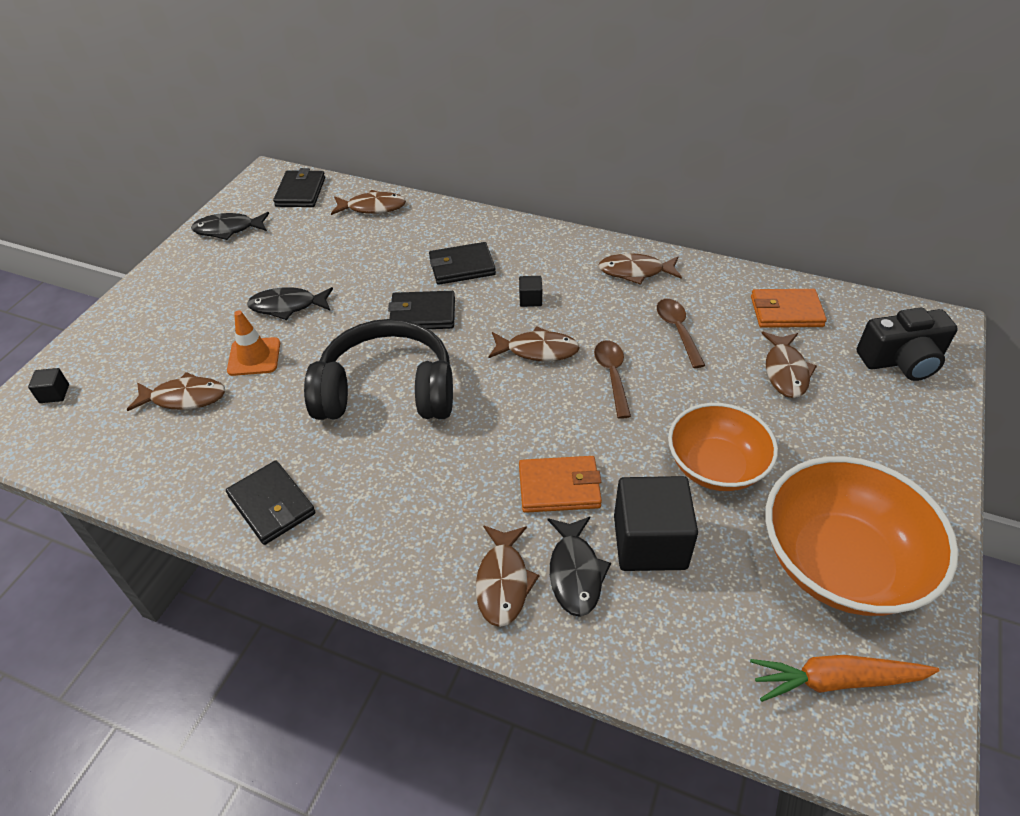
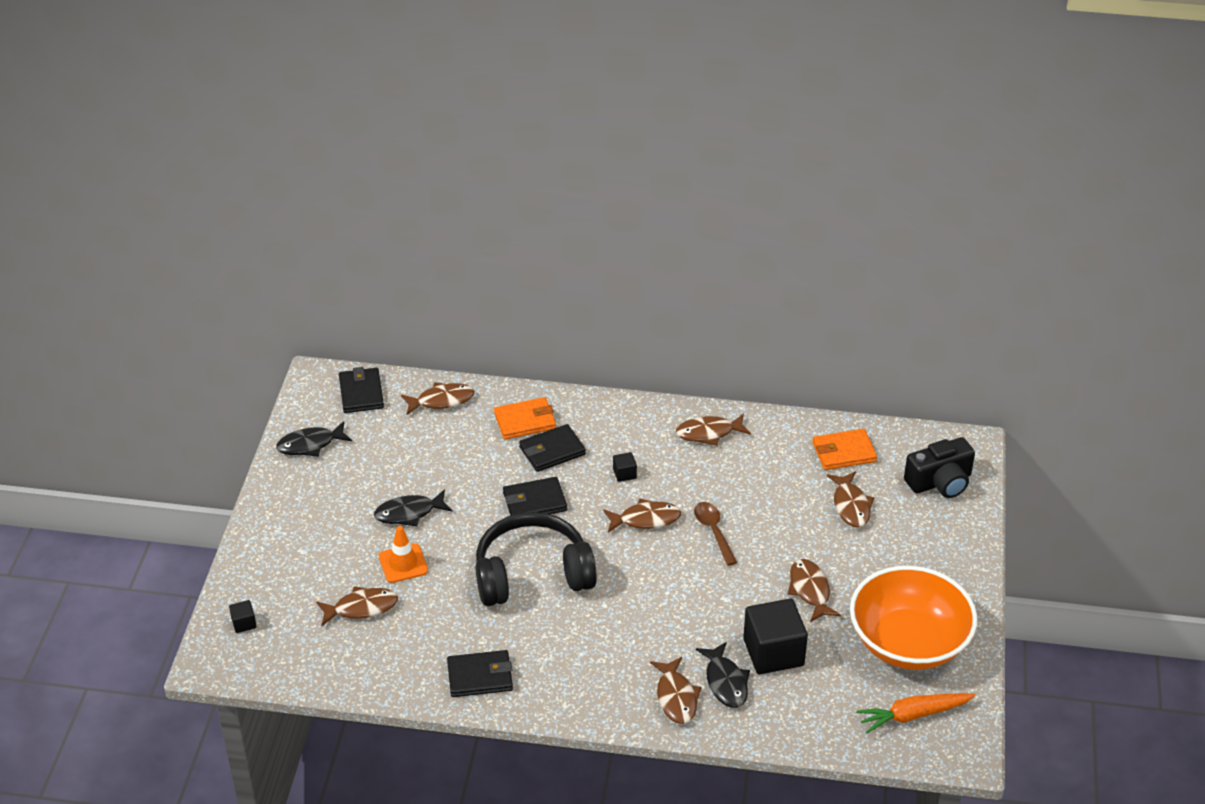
camera: 15 degrees left, 5 degrees down
black wallet [226,461,316,545] -> black wallet turned 45 degrees counterclockwise [447,650,513,697]
orange wallet [519,456,602,513] -> orange wallet moved to [494,397,556,440]
brown spoon [657,299,705,368] -> none
orange bowl [668,403,778,491] -> brown fish [788,559,841,622]

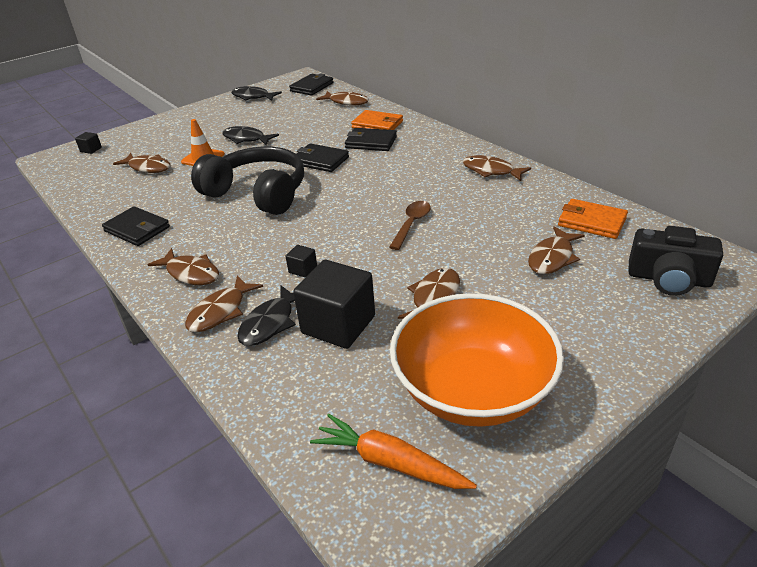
camera: 45 degrees right, 5 degrees down
brown fish [603,498,681,533] -> brown fish moved to [147,248,219,285]
black cube [613,452,637,482] -> black cube moved to [286,245,317,278]

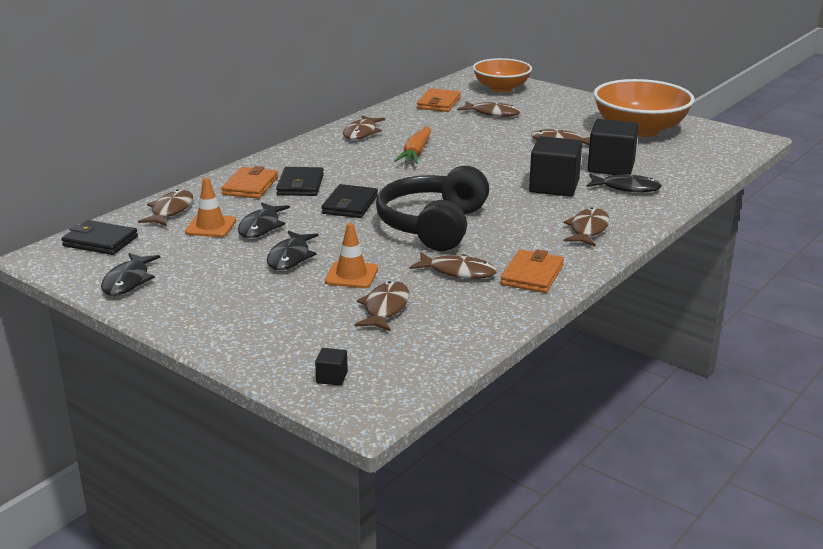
camera: 105 degrees left, 10 degrees down
black wallet [102,206,170,246] -> orange wallet [501,249,564,293]
brown fish [185,276,263,332] -> brown fish moved to [410,252,497,279]
black cube [286,245,317,278] -> black cube [529,136,582,197], size x2.32
orange carrot [310,414,477,489] -> orange carrot moved to [394,126,431,164]
brown spoon [389,201,431,250] -> none
black camera [628,226,723,296] -> orange bowl [473,58,532,92]
none -> orange traffic cone [185,178,236,237]
none -> black fish [238,203,290,238]

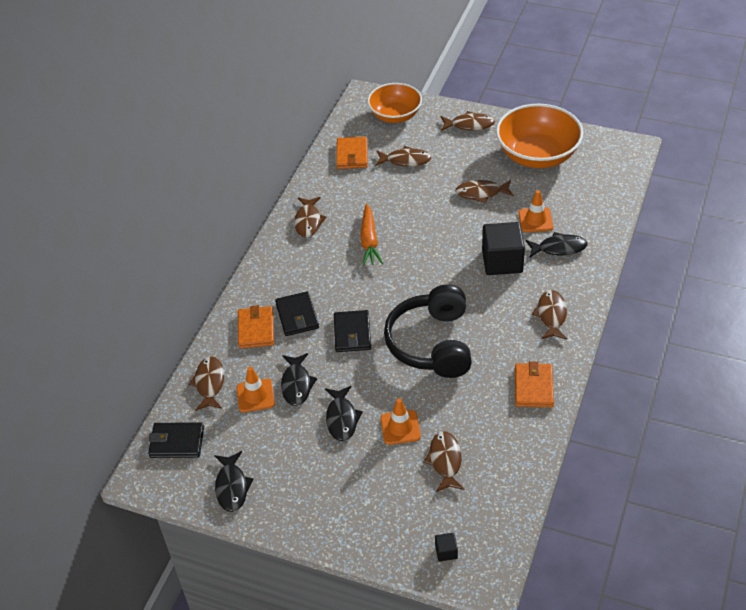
camera: 15 degrees left, 20 degrees up
brown fish [410,252,497,279] -> brown fish moved to [441,111,495,131]
black cube [587,119,639,175] -> orange traffic cone [518,190,553,232]

